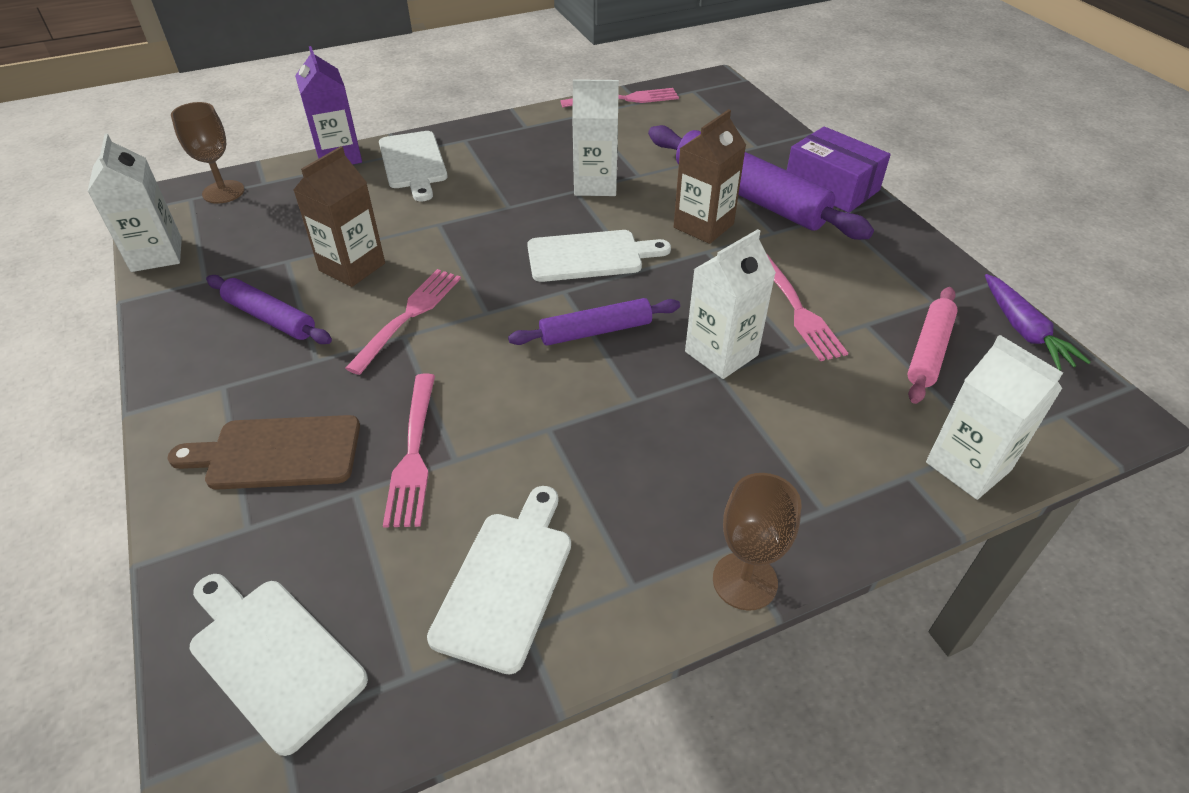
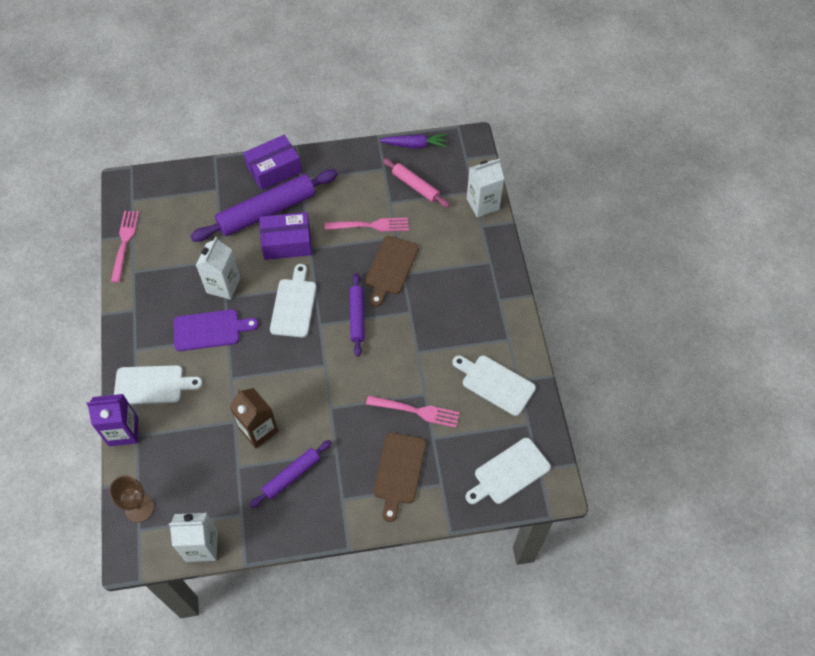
camera: 75 degrees left, 15 degrees up
pink fork [345,269,461,375] -> none
brown carton [674,109,746,244] -> purple box [259,212,312,260]
white carton [685,229,776,379] -> brown cutting board [365,236,419,307]
brown goblet [713,473,801,611] -> none
none -> purple cutting board [174,309,259,351]

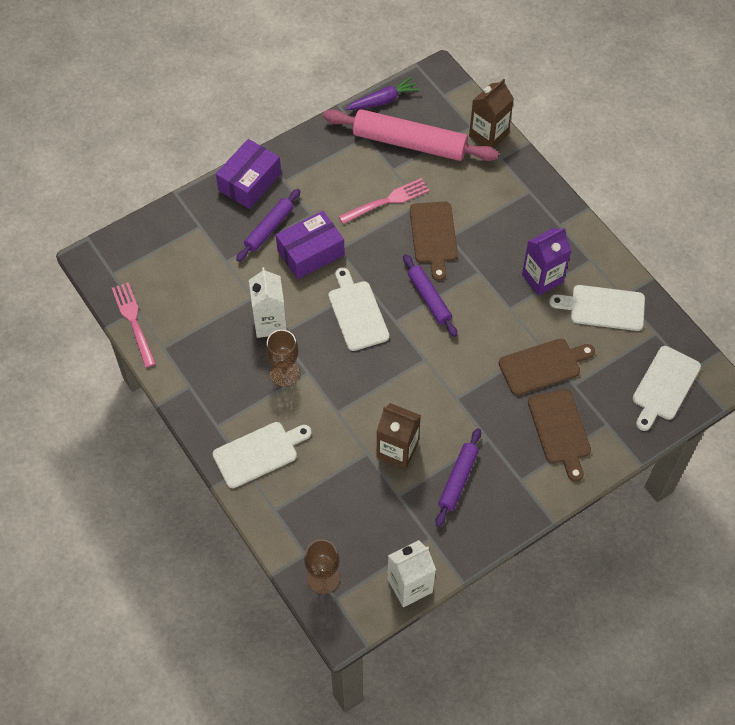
camera: 25 degrees left, 0 degrees up
purple carton [86,394,138,446] -> purple carton moved to [522,227,571,296]
purple cutting board [174,309,259,351] -> brown goblet [266,330,300,387]
purple rolling pin [190,169,338,242] -> purple rolling pin [236,189,301,262], size x0.55
pink fork [366,395,460,428] -> brown cutting board [499,339,595,396]
pink rolling pin [383,158,450,208] -> pink rolling pin [323,109,499,161], size x1.82
white carton [467,159,504,217] -> brown carton [469,79,514,148]

